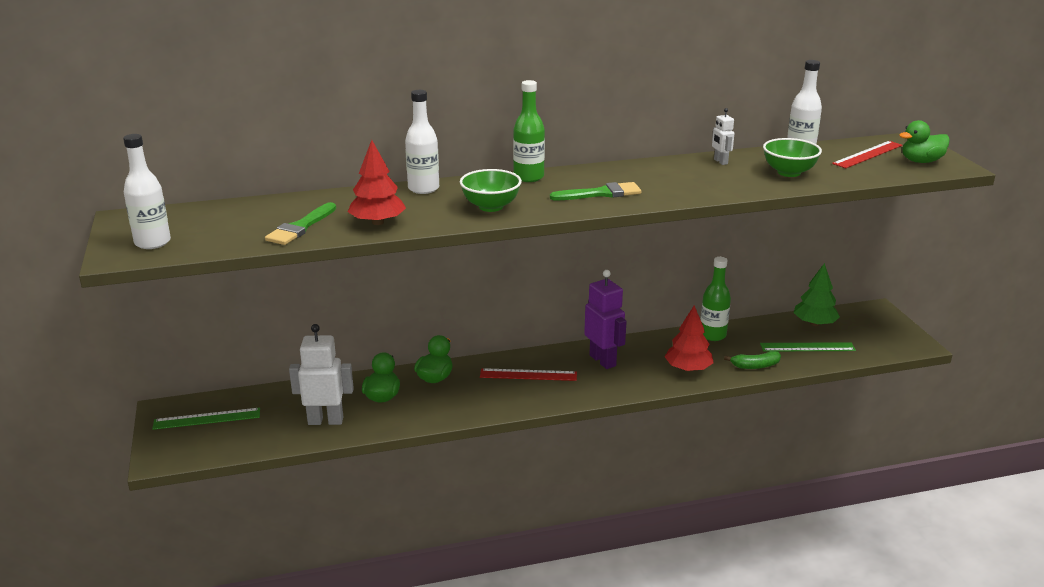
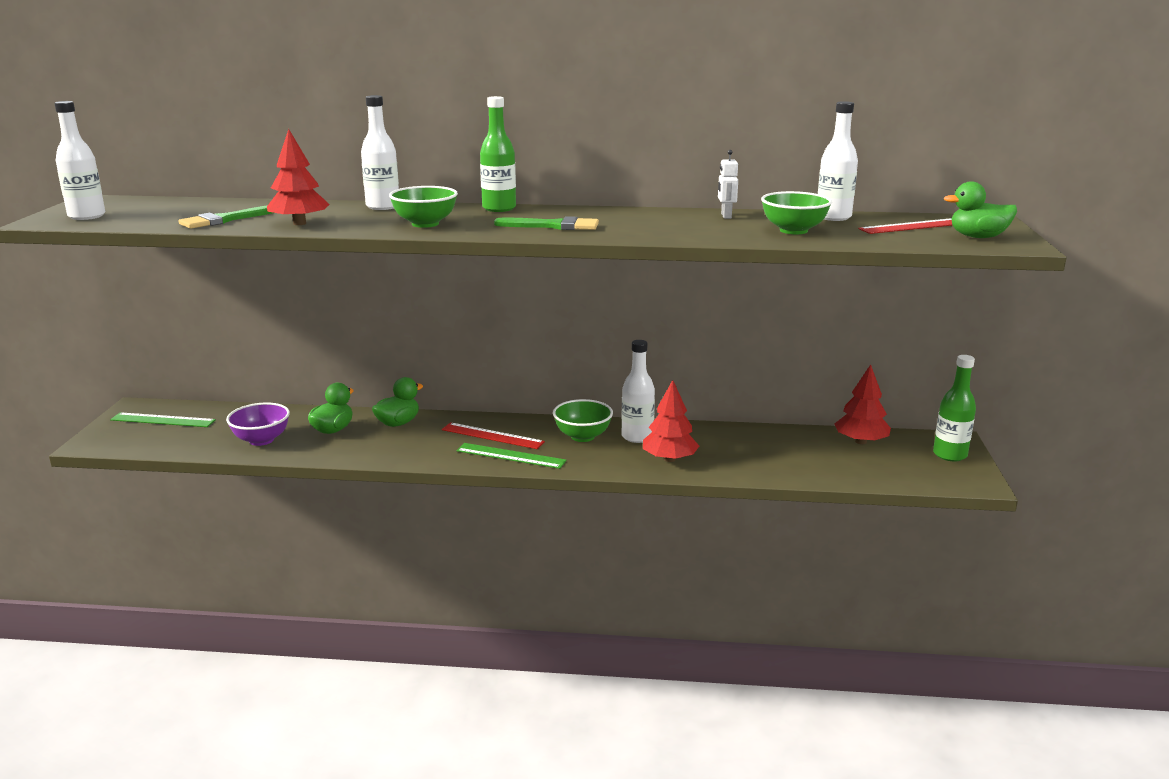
camera: 20 degrees right, 5 degrees down
white robot [289,324,354,425] -> purple bowl [226,403,290,446]
purple robot [584,270,627,369] -> green bowl [553,399,613,442]
green bottle [701,257,731,341] -> green bottle moved to [933,355,976,461]
green banana [724,351,781,369] -> none
green ruler [760,342,856,352] -> green ruler moved to [456,443,567,469]
green tree [794,263,840,326] -> red tree [834,364,891,444]
none -> white bottle [622,340,655,443]

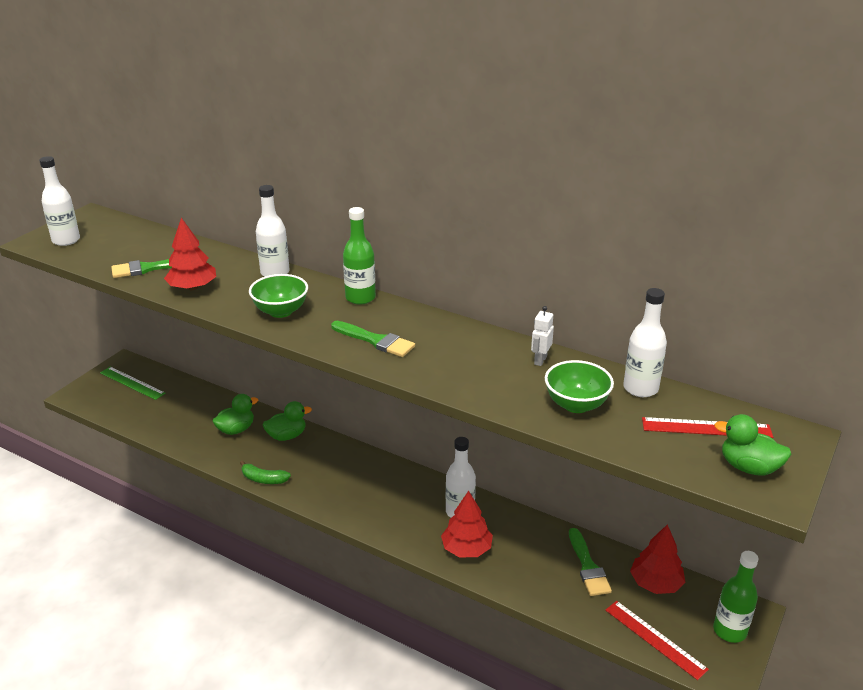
camera: 25 degrees right, 10 degrees up
purple bowl [226,403,290,446] -> none
red ruler [442,422,545,449] -> red ruler moved to [605,601,709,680]
green ruler [456,443,567,469] -> none
green bowl [553,399,613,442] -> none
none -> green banana [240,460,291,484]
none -> green brush [569,528,612,596]

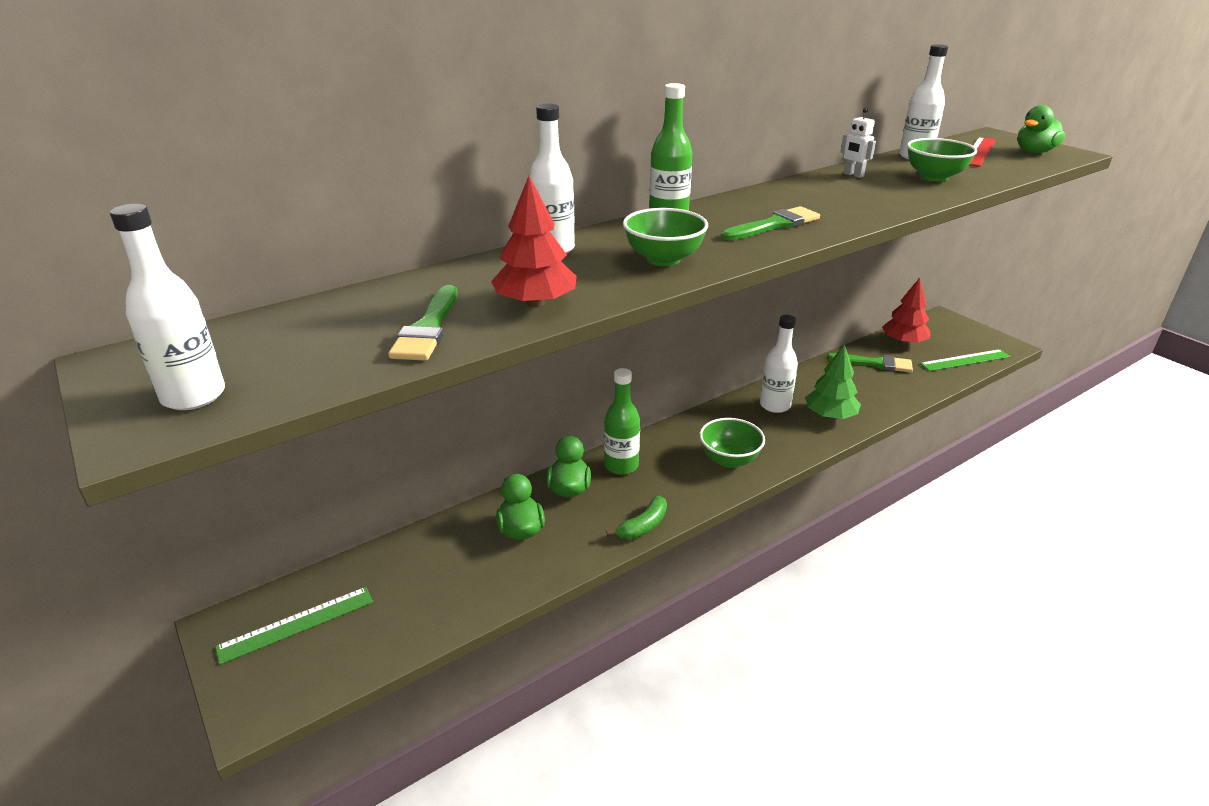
camera: 65 degrees left, 0 degrees up
red tree [441,491,493,557] -> green tree [805,344,861,419]
red ruler [605,601,709,680] -> green ruler [920,349,1011,371]
green bottle [713,551,759,643] -> green bottle moved to [604,368,640,475]
none -> green bowl [699,418,765,468]

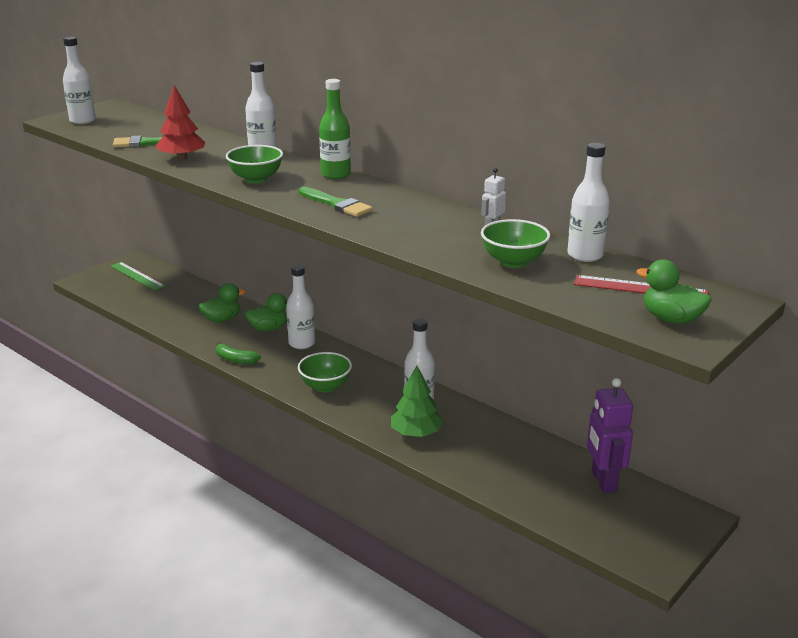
camera: 75 degrees right, 5 degrees down
green bottle [604,368,640,475] -> white bottle [286,265,315,349]
green brush [827,353,913,373] -> none
red tree [882,278,930,345] -> purple robot [587,378,633,493]
green ruler [920,349,1011,371] -> none

